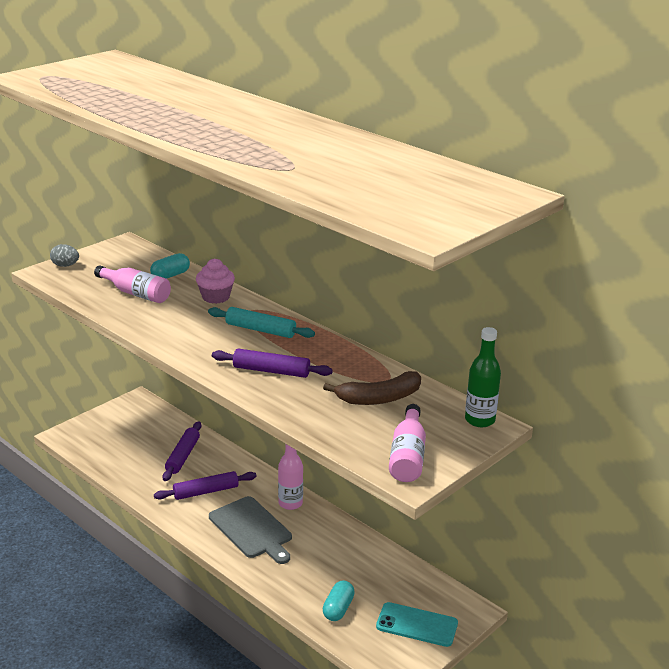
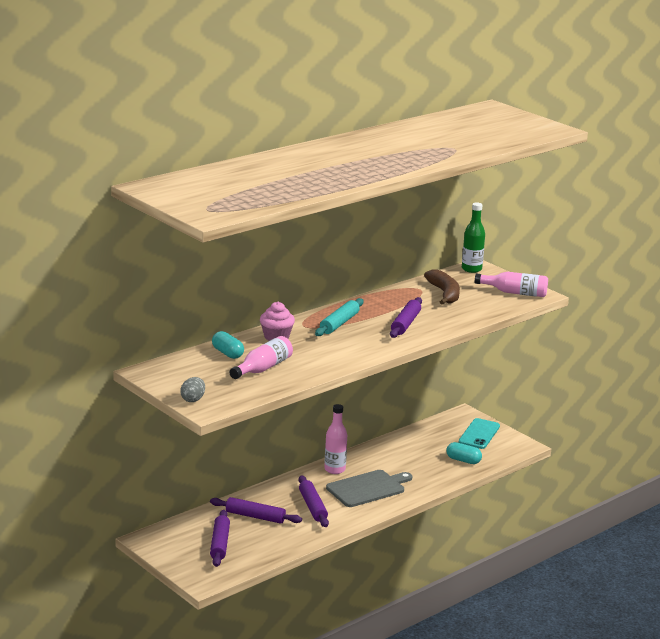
camera: 85 degrees left, 5 degrees down
none -> purple rolling pin [210,510,230,567]

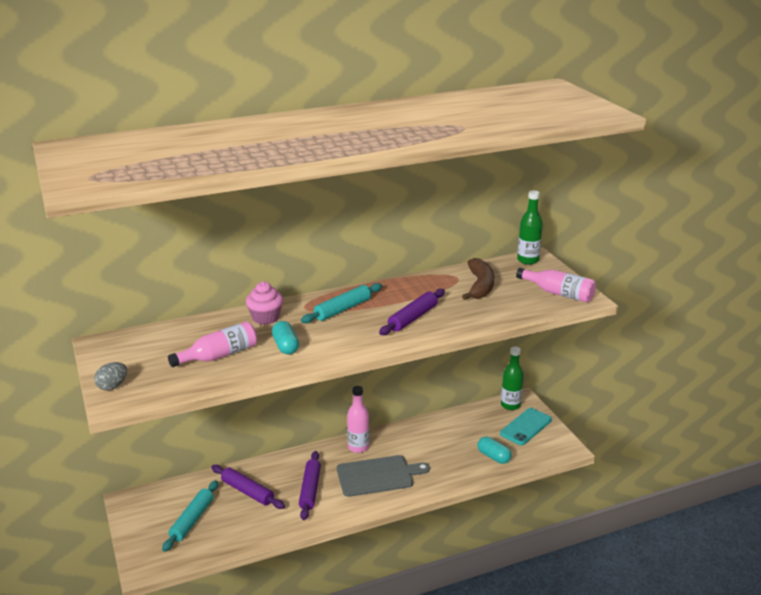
camera: 20 degrees right, 5 degrees up
purple rolling pin [210,510,230,567] -> turquoise rolling pin [162,480,218,552]
turquoise capsule [212,331,244,359] -> turquoise capsule moved to [272,321,299,354]
none -> green bottle [501,347,524,410]

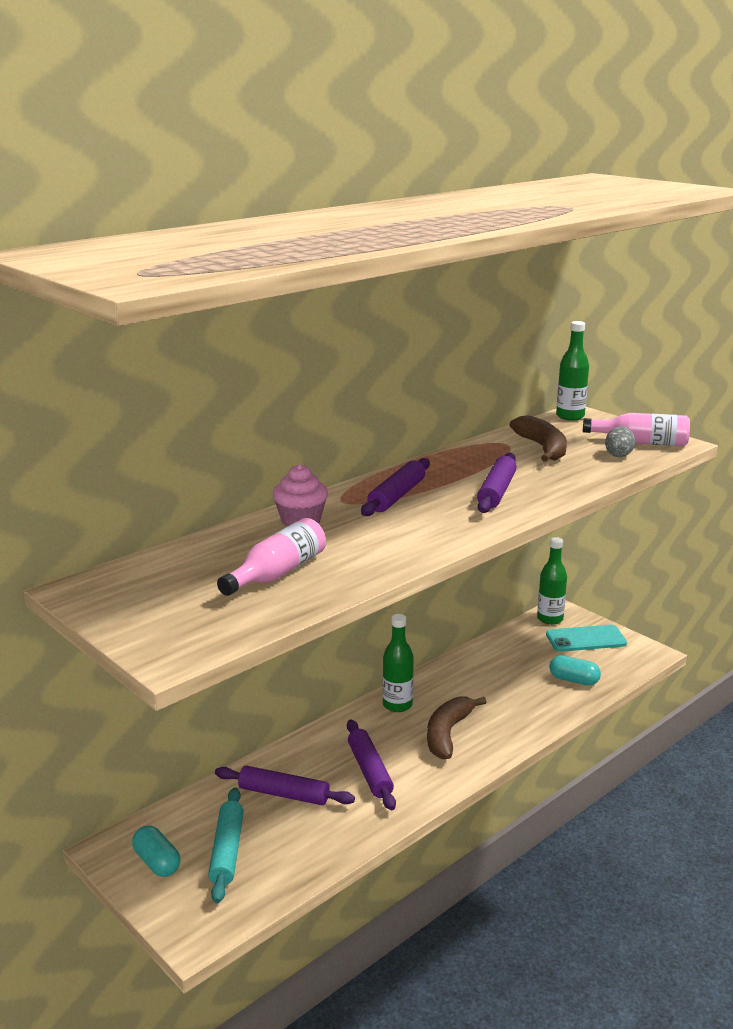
camera: 20 degrees left, 5 degrees down
grey egg [94,362,127,390] -> grey egg moved to [605,426,635,457]
turquoise capsule [272,321,299,354] -> turquoise capsule moved to [132,826,181,877]
turquoise rolling pin [301,283,382,323] -> purple rolling pin [361,458,430,516]
grey cutting board [337,455,430,497] -> brown banana [427,696,487,759]
pink bottle [347,386,369,453] -> green bottle [382,614,414,712]
turquoise phone [500,408,552,445] -> turquoise phone turned 60 degrees clockwise [546,625,627,652]

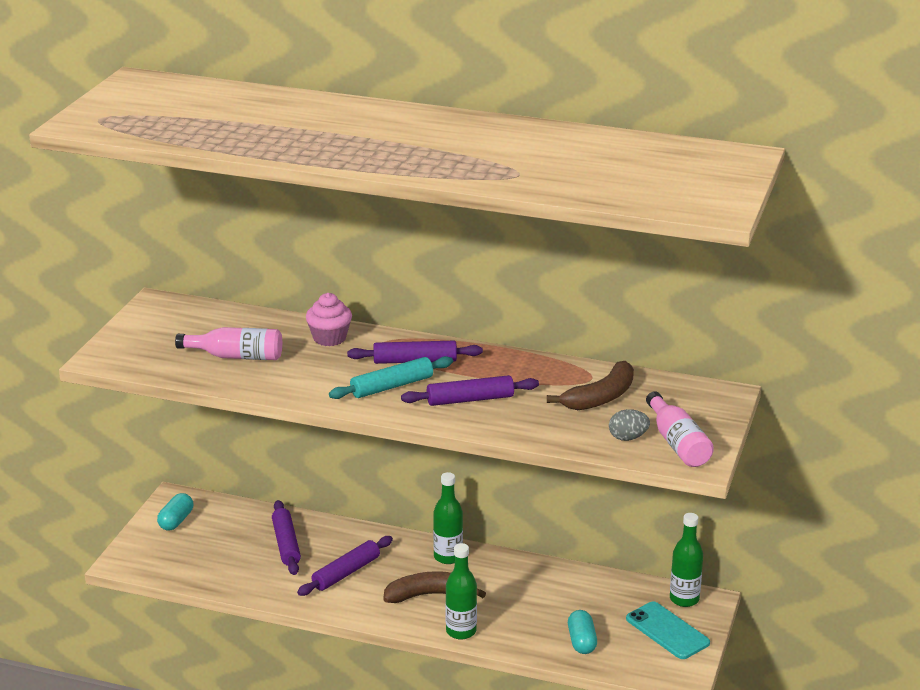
camera: 60 degrees right, 5 degrees up
turquoise rolling pin [208,788,244,903] -> turquoise rolling pin moved to [329,356,453,399]
green bottle [556,321,589,421] -> green bottle moved to [446,543,477,640]

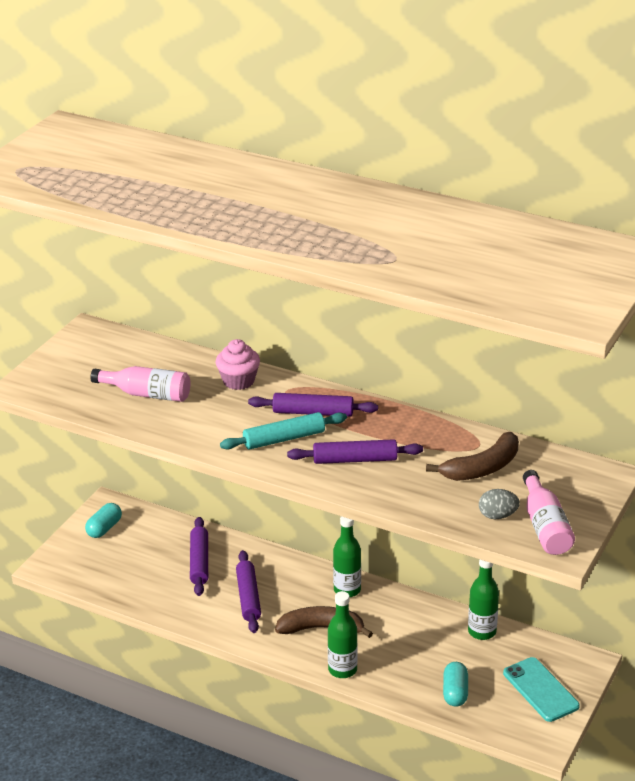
camera: 10 degrees right, 5 degrees up
purple rolling pin [297,536,393,596] -> purple rolling pin turned 60 degrees counterclockwise [236,550,261,633]
green bottle [670,513,703,607] -> green bottle moved to [468,559,499,640]

